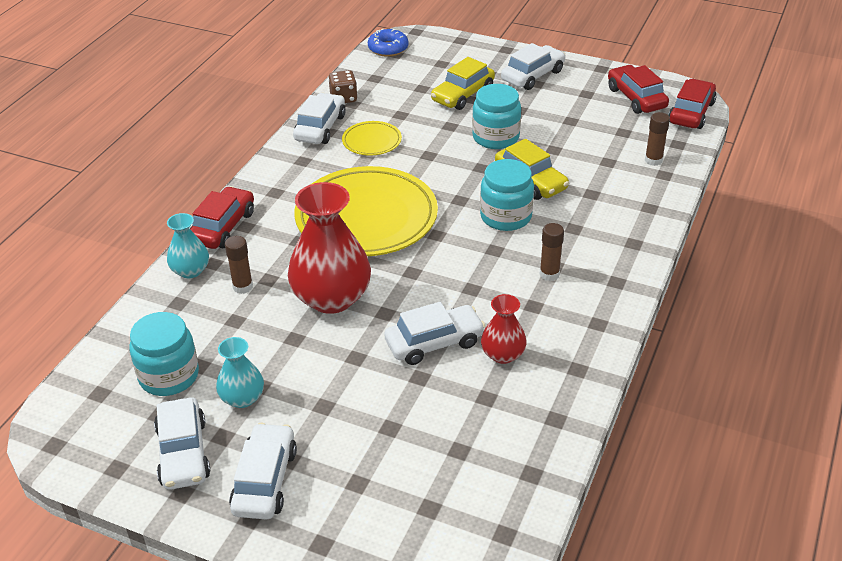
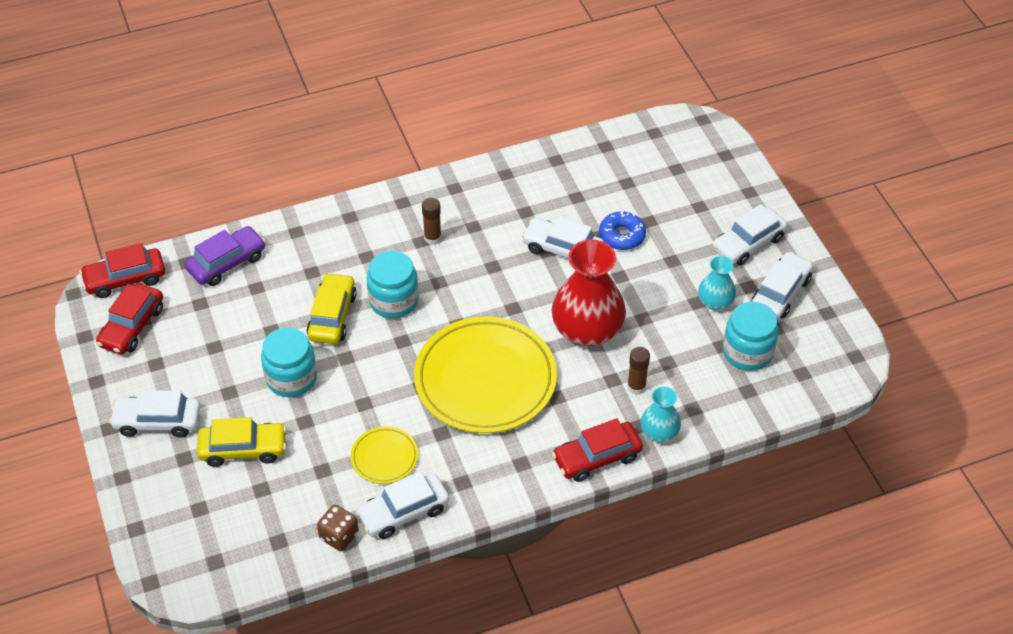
camera: 135 degrees left, 10 degrees up
blue donut [368,29,409,57] -> blue donut moved to [599,211,646,250]
red vase [481,294,527,364] -> none
brown glue stick [645,112,670,166] -> purple car [185,226,266,286]

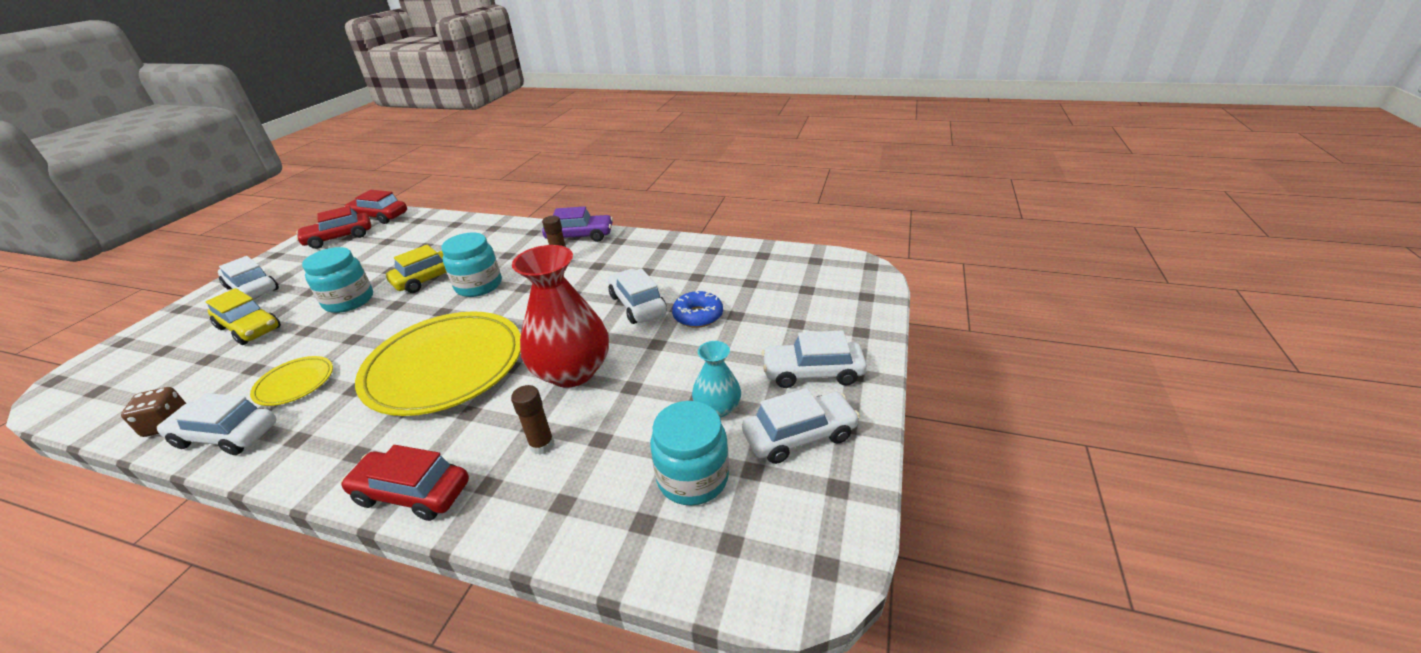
camera: 40 degrees right, 15 degrees down
purple car [185,226,266,286] -> purple car moved to [542,206,613,242]
turquoise vase [641,386,681,442] -> none

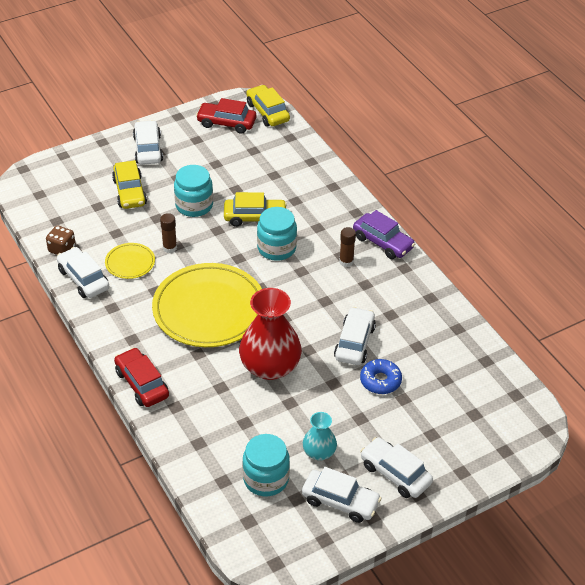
camera: 40 degrees right, 10 degrees up
red car [344,190,407,224] -> yellow car [246,85,290,127]
brown glue stick [511,385,554,455] -> brown glue stick moved to [160,213,177,253]

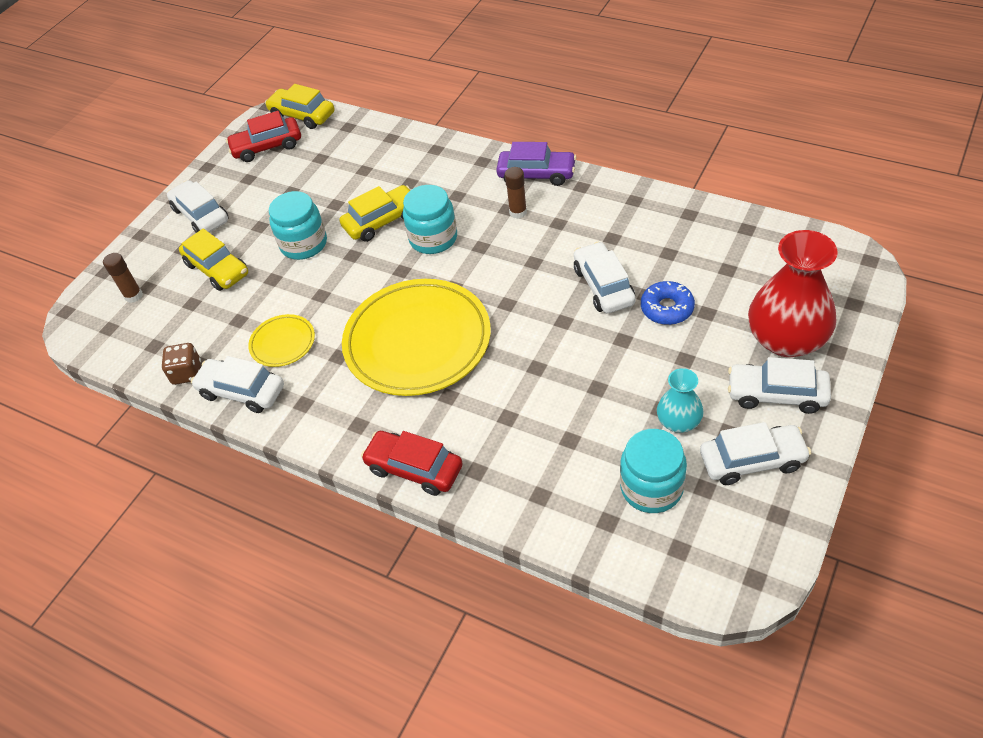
camera: 25 degrees left, 5 degrees up
brown glue stick [160,213,177,253] -> brown glue stick moved to [103,253,143,303]
red vase [239,288,302,380] -> red vase moved to [748,230,838,357]

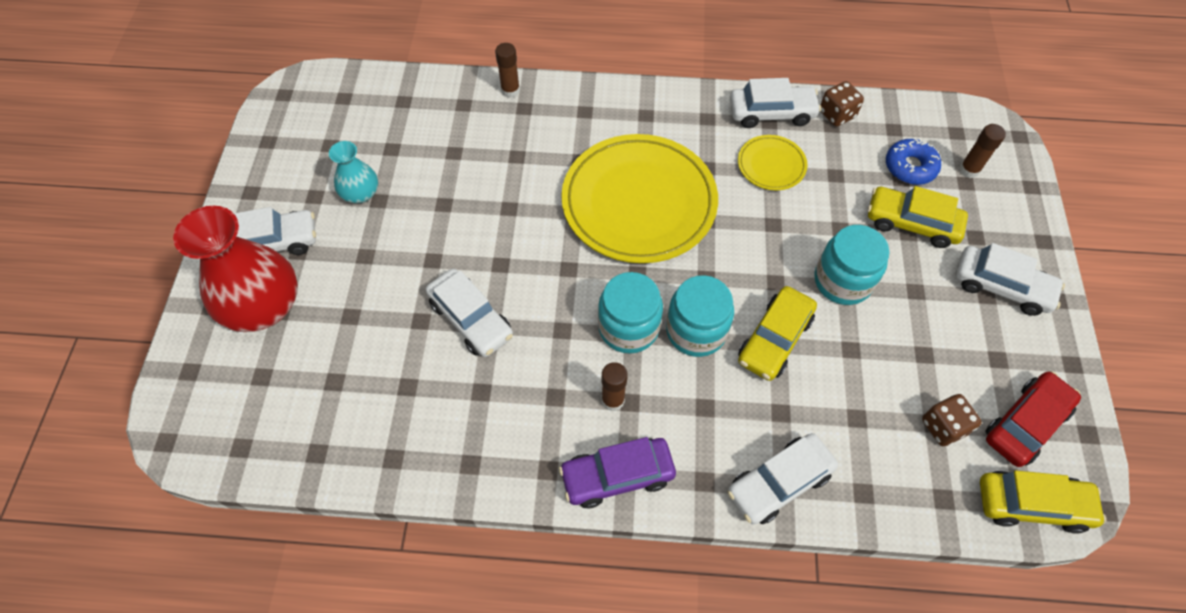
camera: 150 degrees right, 10 degrees up
red car [361,431,463,496] -> none
turquoise jar [620,429,687,513] -> turquoise jar moved to [598,272,663,354]
blue donut [641,281,695,325] -> blue donut moved to [886,139,941,185]
white car [700,422,811,485] -> white car moved to [727,433,838,524]
none -> brown glue stick [495,43,520,98]
none -> brown dice [922,394,981,446]

